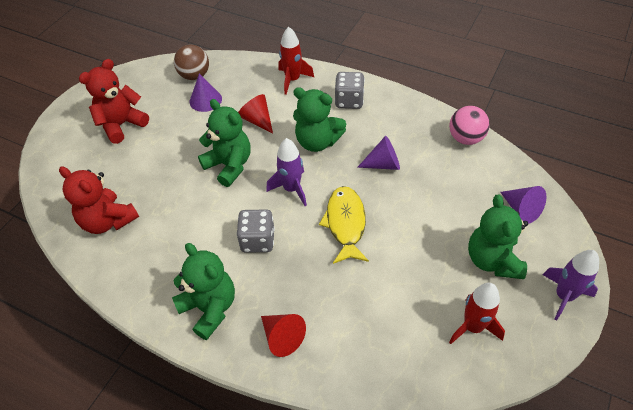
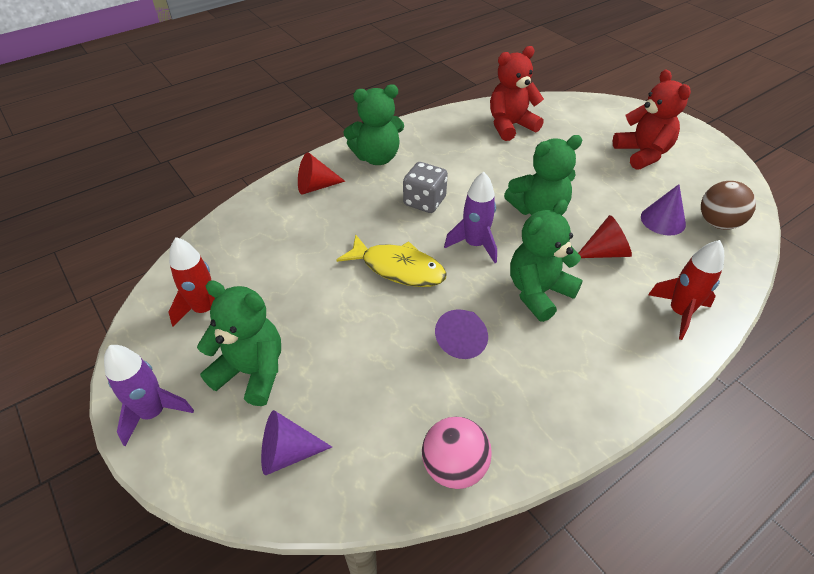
camera: 115 degrees right, 5 degrees down
grey dice [335,72,365,109] -> none

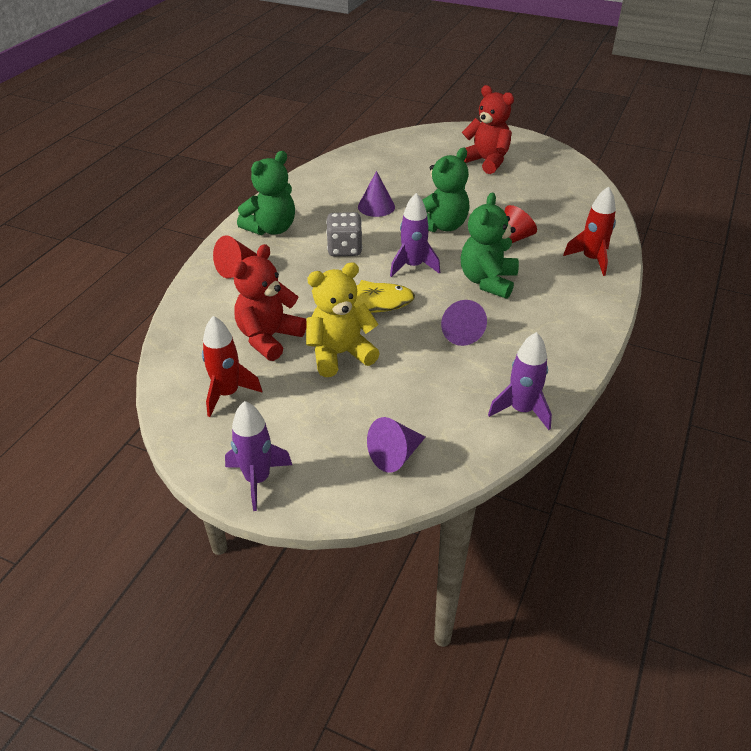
camera: 30 degrees left, 5 degrees down
green teddy bear [197,280,281,406] -> none
pink ball [422,417,492,489] -> purple rocket [488,332,552,430]
red teddy bear [490,46,544,141] -> red teddy bear moved to [233,244,307,361]
purple cone [641,184,686,236] -> purple cone moved to [358,171,395,217]
brown ball [701,181,756,230] -> none
none -> yellow teddy bear [306,262,380,377]

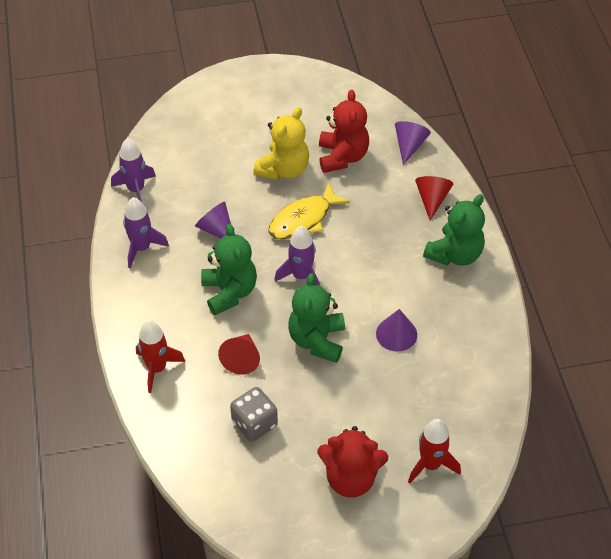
camera: 145 degrees right, 10 degrees up
red rocket [202,316,262,417] -> red rocket moved to [408,419,461,484]
purple rocket [225,401,292,511] -> purple rocket moved to [123,197,169,268]
green teddy bear [237,151,295,235] -> green teddy bear turned 150 degrees counterclockwise [423,194,485,266]
grey dice [326,212,362,256] -> grey dice moved to [230,387,278,442]
purple cone [367,417,425,473] -> purple cone moved to [395,121,431,165]

